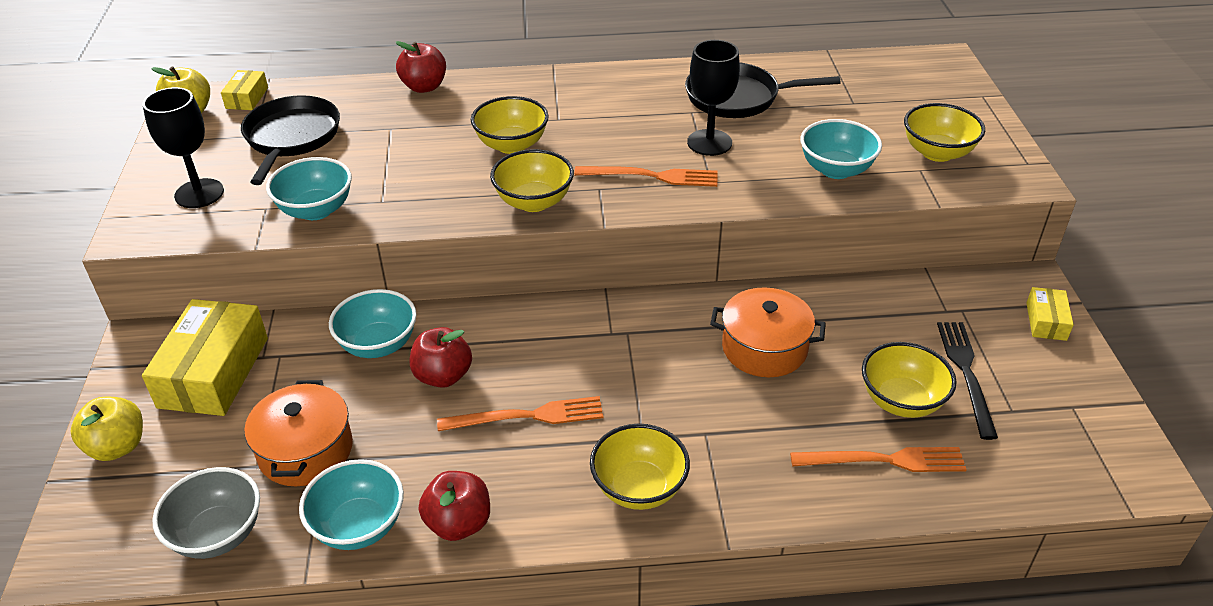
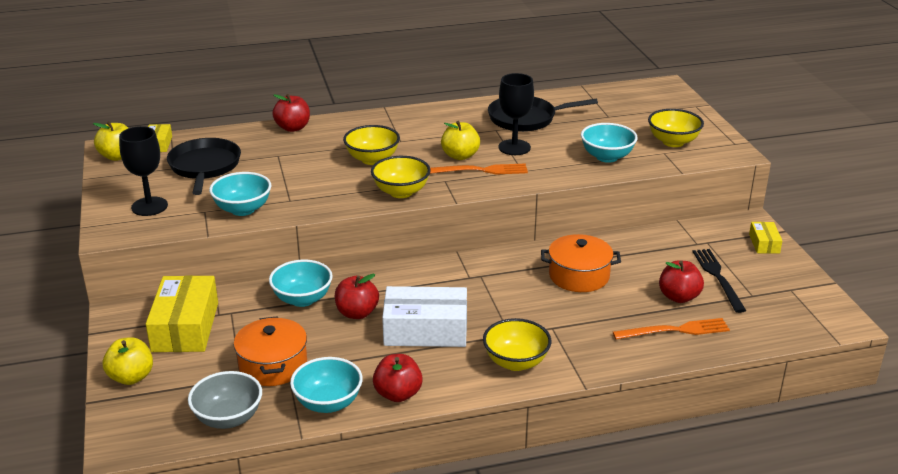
camera: 10 degrees left, 10 degrees down
orange fork [437,396,603,431] -> white box [382,286,467,347]
yellow bowl [862,342,956,418] -> red apple [659,260,704,303]
none -> yellow apple [441,121,480,160]

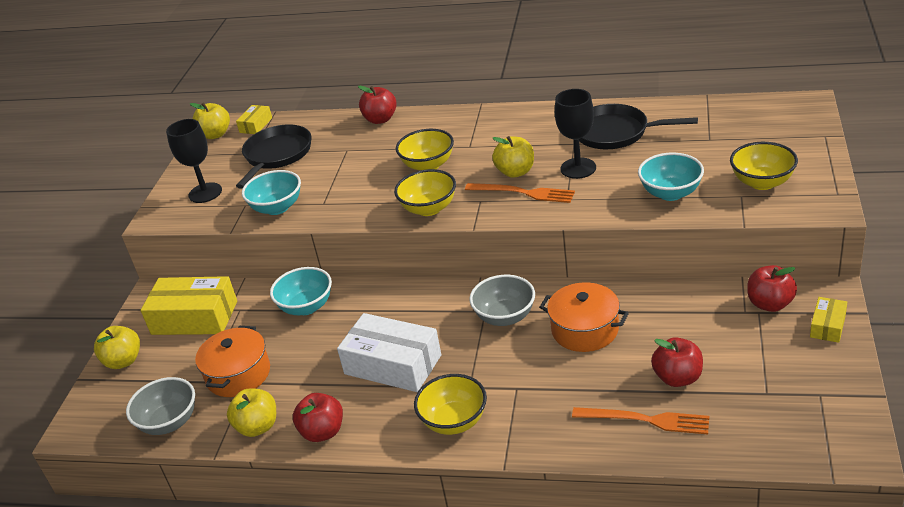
camera: 30 degrees right, 5 degrees up
yellow box [146,275,218,352] -> yellow box turned 75 degrees clockwise [141,276,237,335]
turquoise bowl [290,357,363,413] -> yellow apple [227,389,276,437]
red apple [335,274,379,319] -> red apple moved to [747,265,797,312]
black fork [692,249,746,313] -> none
none -> grey bowl [469,275,535,326]

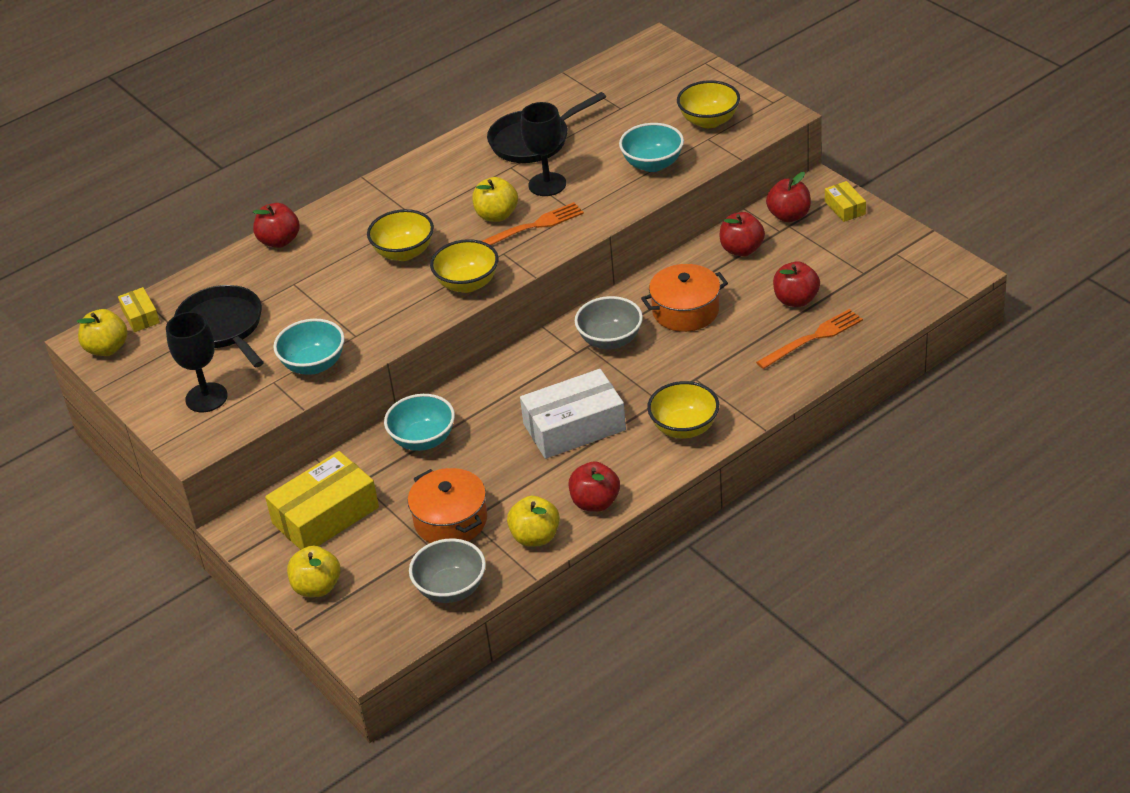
camera: 50 degrees left, 5 degrees up
none -> red apple [720,212,765,256]

